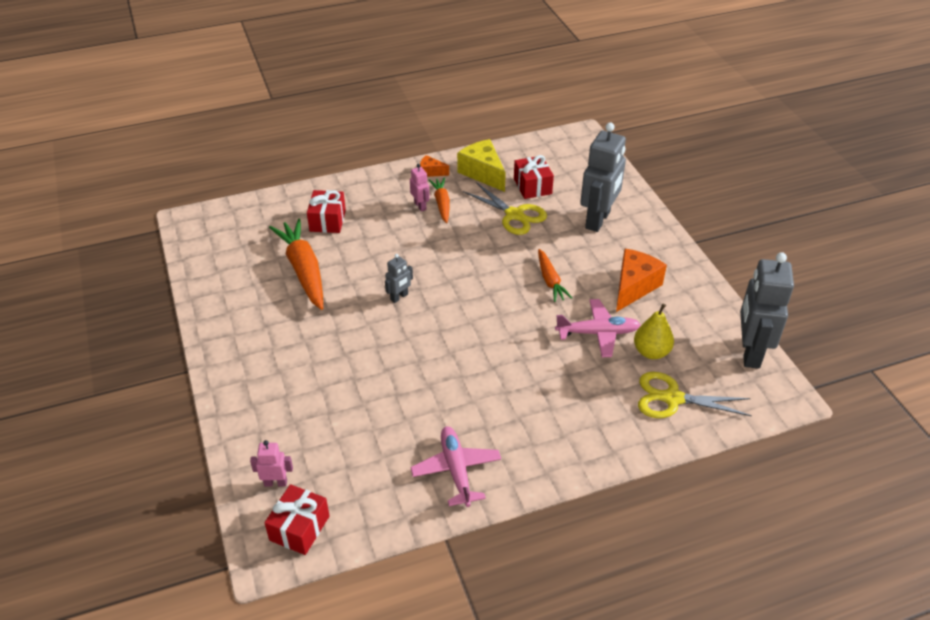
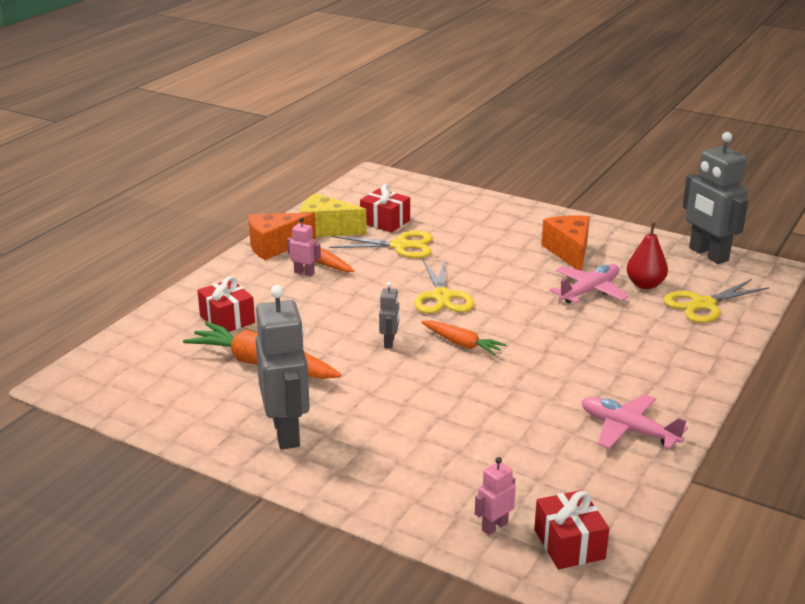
camera: 40 degrees left, 15 degrees down
orange cheese [420,155,449,177] -> orange cheese [248,212,316,260], size x1.93
orange carrot [538,249,572,302] -> orange carrot moved to [421,320,506,356]
grey robot [580,123,626,232] -> grey robot moved to [256,285,310,449]
yellow pear [634,304,674,359] -> red pear [626,223,668,289]
none -> yellow scissors [414,259,474,314]

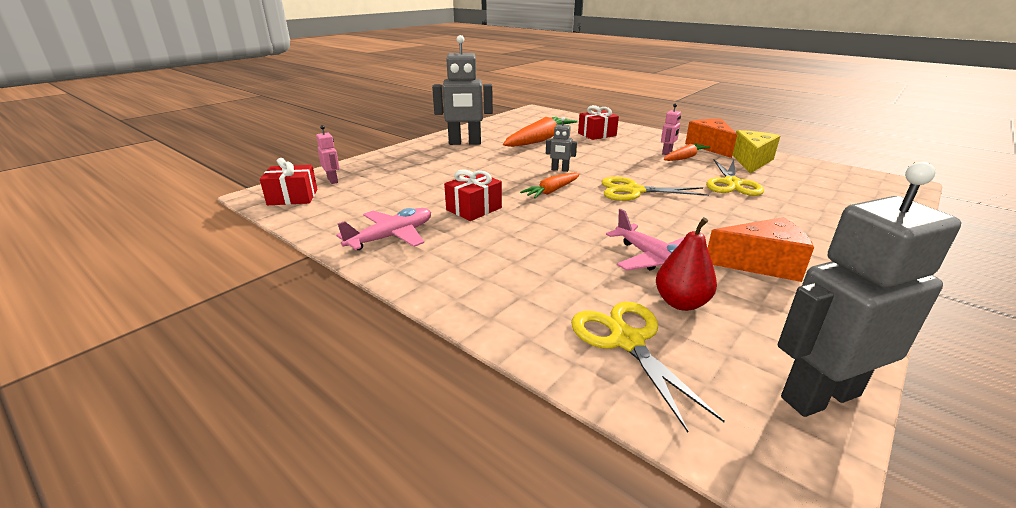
camera: 100 degrees right, 0 degrees up
red gift [360,184,410,233] -> red gift moved to [444,169,502,221]

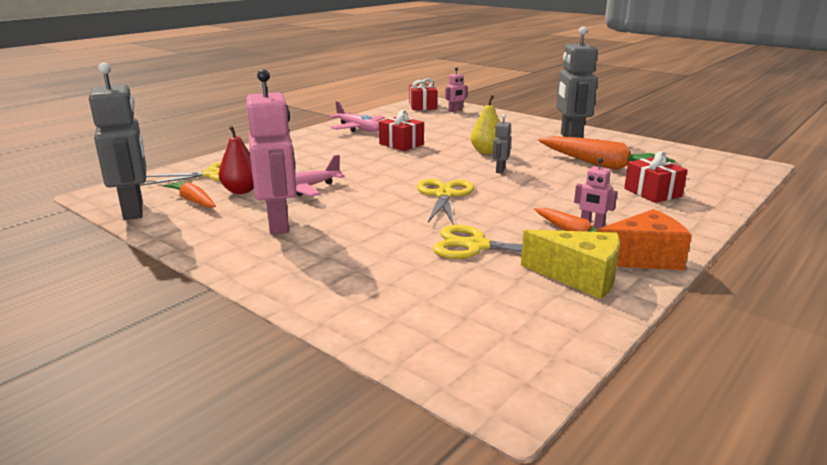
camera: 90 degrees right, 5 degrees down
orange carrot [520,173,580,198] -> orange carrot moved to [163,180,216,208]
orange cheese [708,217,814,282] -> pink robot [246,69,297,235]
none -> yellow pear [470,95,500,154]

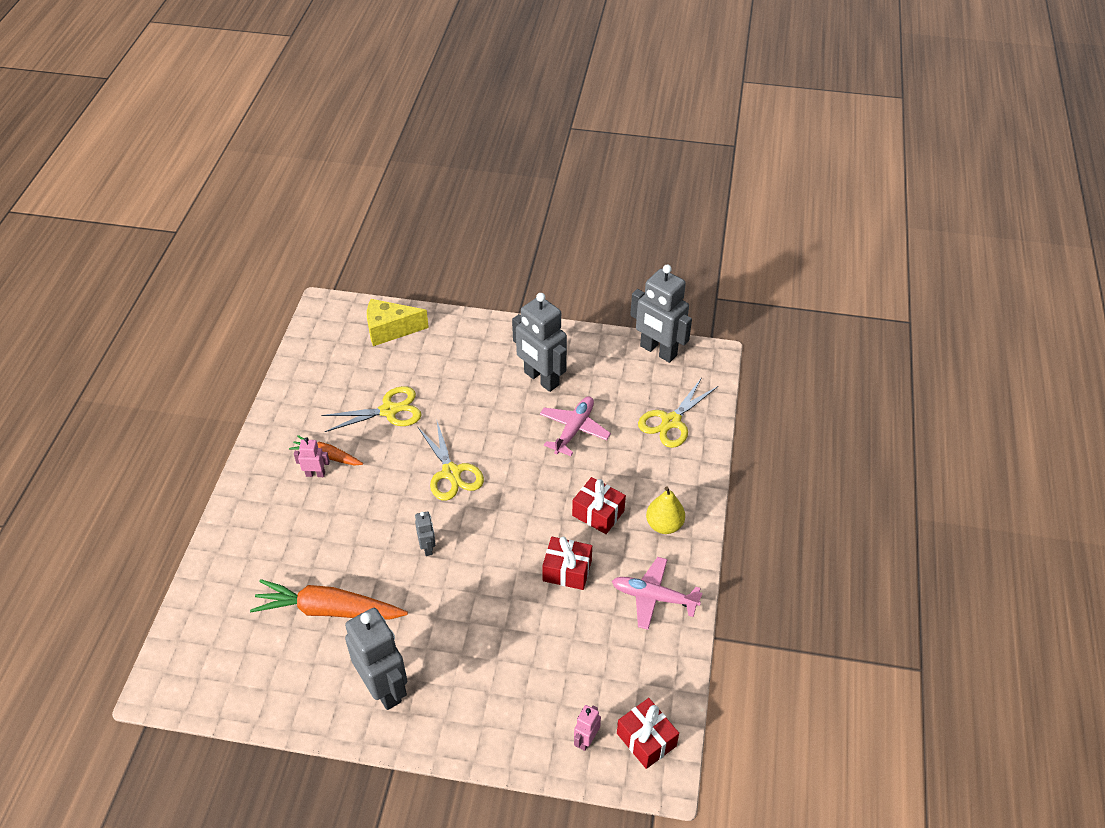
camera: 150 degrees right, 25 degrees up
orange carrot [163,180,216,208] -> none
red pear [219,126,254,194] -> none
pink robot [246,69,297,235] -> grey robot [512,293,567,392]
yellow pear [470,95,500,154] -> yellow pear moved to [646,487,685,534]
yellow cheese [521,230,620,299] -> yellow cheese moved to [367,299,429,346]
orange cheese [595,209,692,270] -> none
red gift [624,151,687,203] -> red gift moved to [572,477,626,534]

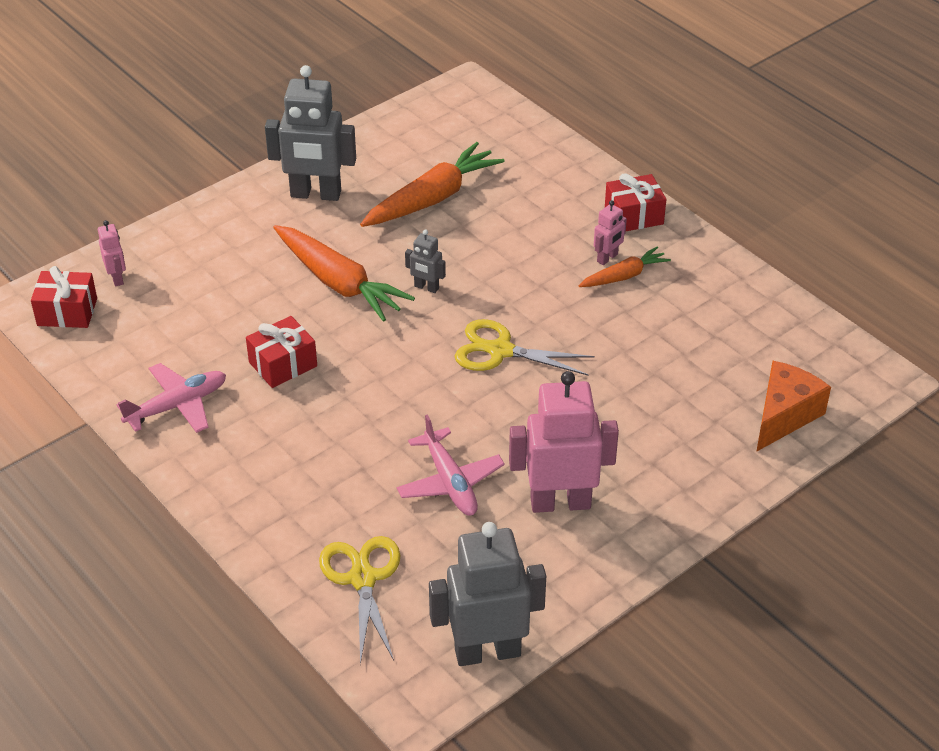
camera: 130 degrees right, 5 degrees down
yellow scissors [321,386,422,432] -> none
yellow cheese [367,299,429,346] -> orange cheese [756,361,831,452]
grey robot [512,293,567,392] -> pink robot [509,371,619,513]
red gift [572,477,626,534] -> red gift moved to [605,173,666,231]
yellow pear [646,487,685,534] -> none
none -> orange carrot [274,225,415,322]

